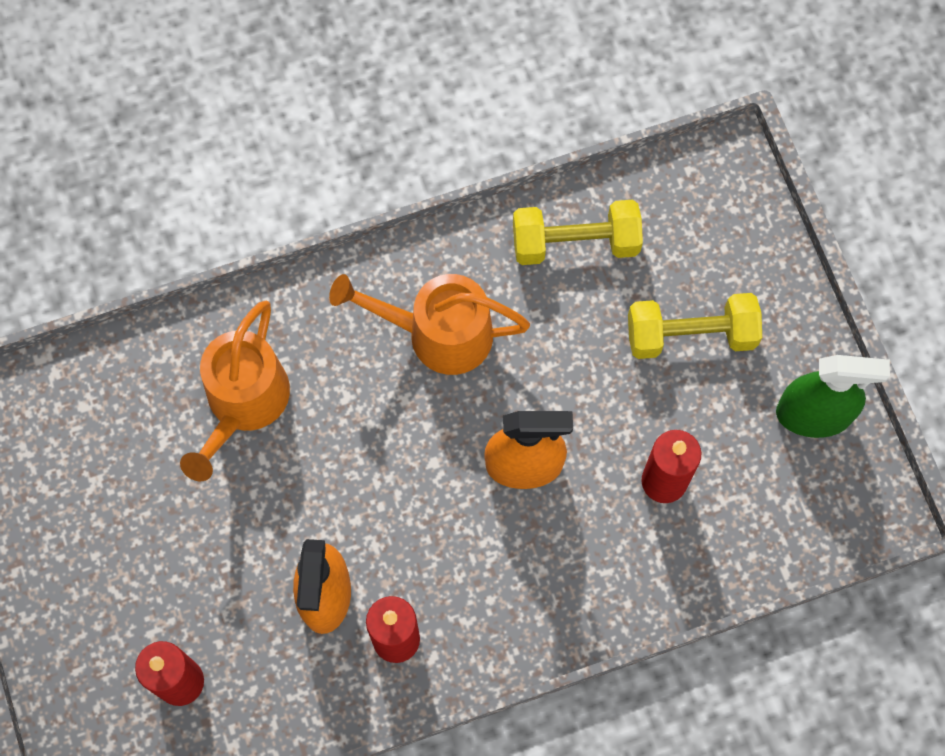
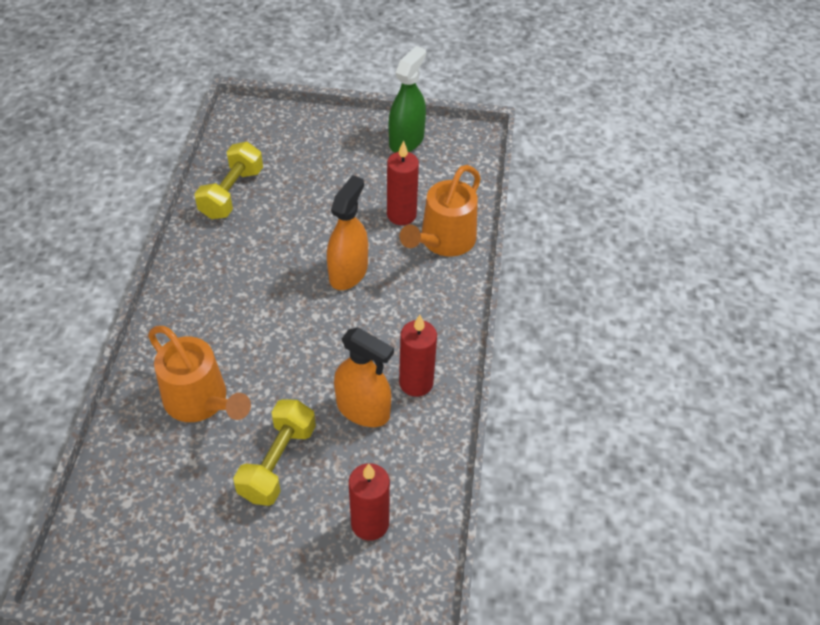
camera: 65 degrees left, 20 degrees down
orange watering can [329,274,530,375] -> orange watering can moved to [400,165,481,257]
yellow dumbbell [628,293,762,359] -> yellow dumbbell moved to [233,399,316,506]

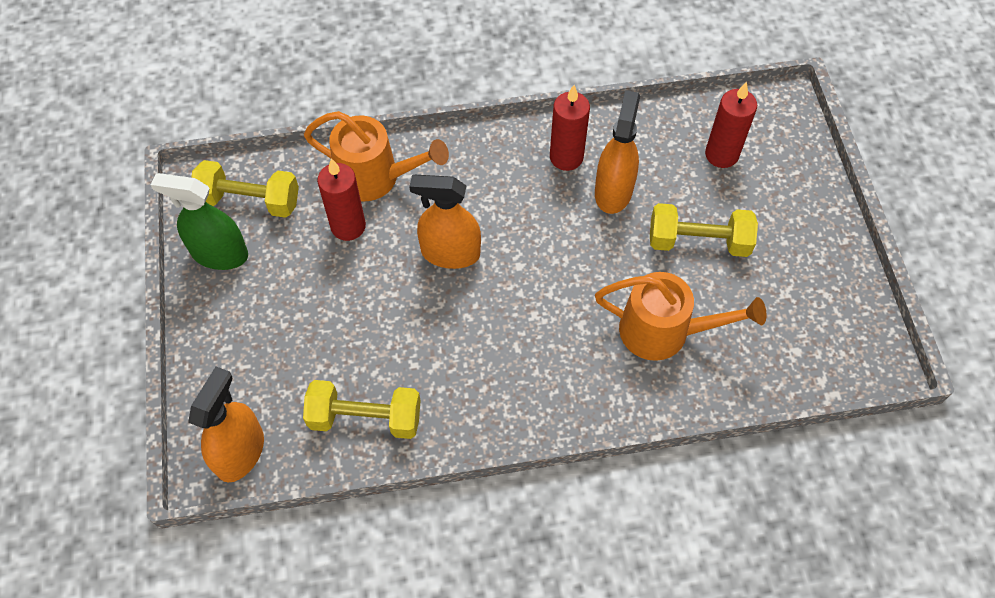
camera: 105 degrees left, 10 degrees up
orange watering can [148,326,251,422] -> orange watering can turned 75 degrees clockwise [595,272,767,361]
none -> orange spray bottle [188,367,264,482]
none -> yellow dumbbell [191,160,299,218]

